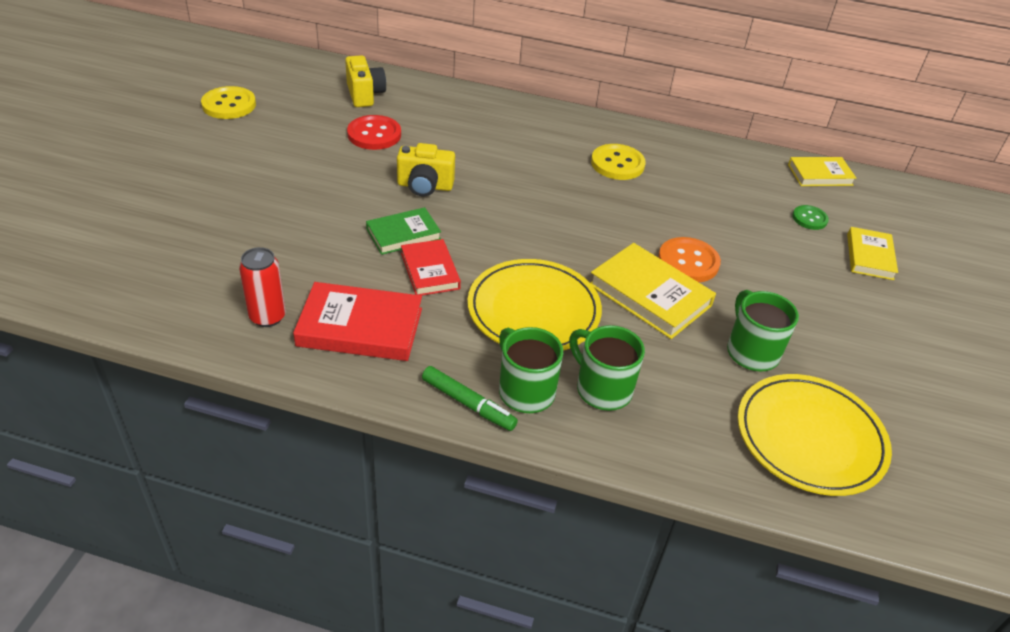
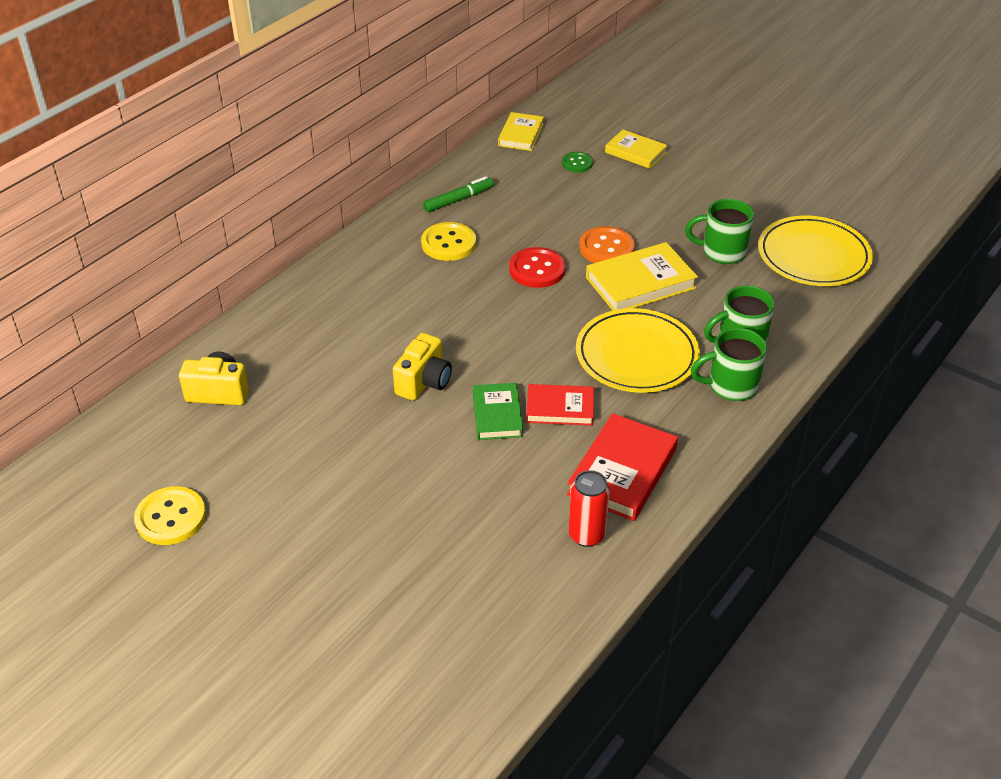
camera: 65 degrees left, 0 degrees up
red button [347,115,401,150] -> red button moved to [509,247,566,288]
green marker [422,366,518,431] -> green marker moved to [423,176,494,212]

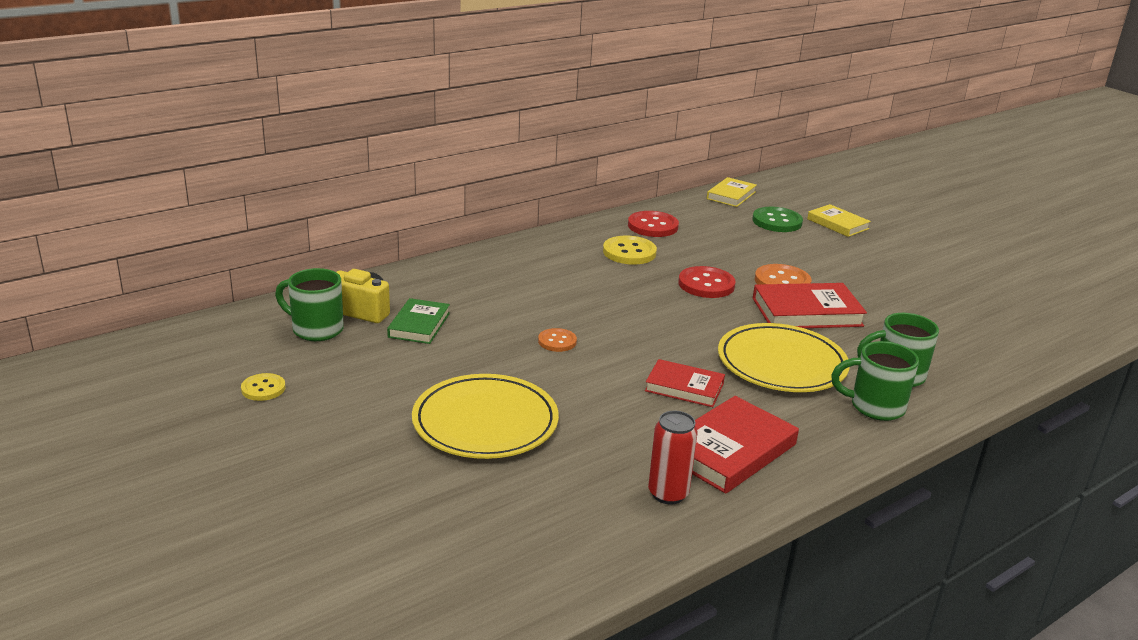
camera: 15 degrees right, 15 degrees down
yellow button [134,486,206,545] -> yellow button [241,373,285,401], size x0.61
yellow camera [393,333,452,401] -> orange button [538,328,577,352]
green marker [423,176,494,212] -> red button [628,211,679,237]
green book [473,383,523,440] -> green book moved to [387,298,450,344]
green button [562,152,593,172] -> green button [752,207,803,232], size x1.64
yellow book [586,242,698,311] -> red book [753,283,867,328]
green mug [685,199,754,264] -> green mug moved to [275,268,344,341]
yellow plate [758,216,873,286] -> yellow plate moved to [412,374,559,459]

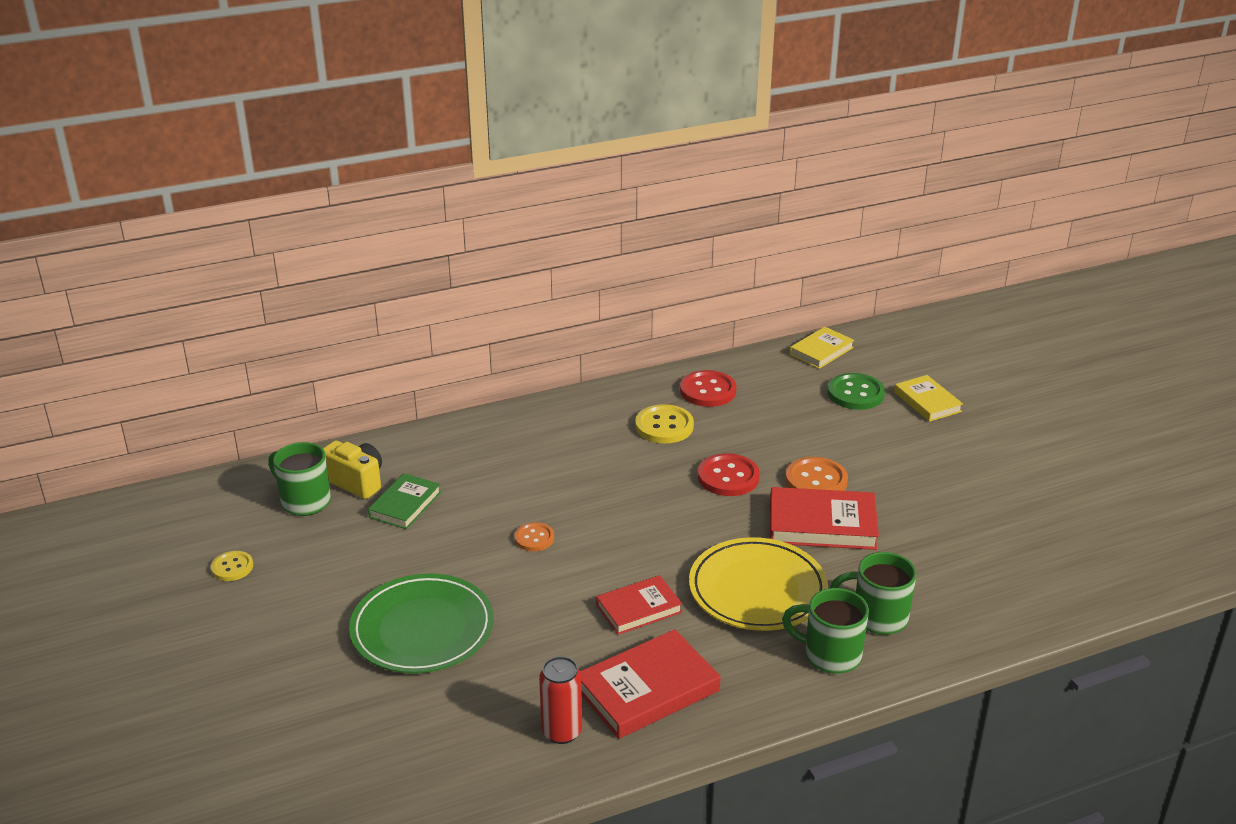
camera: 15 degrees right, 5 degrees up
yellow plate [412,374,559,459] -> green plate [349,573,494,673]
red book [645,359,725,407] -> red book turned 60 degrees counterclockwise [596,575,682,635]

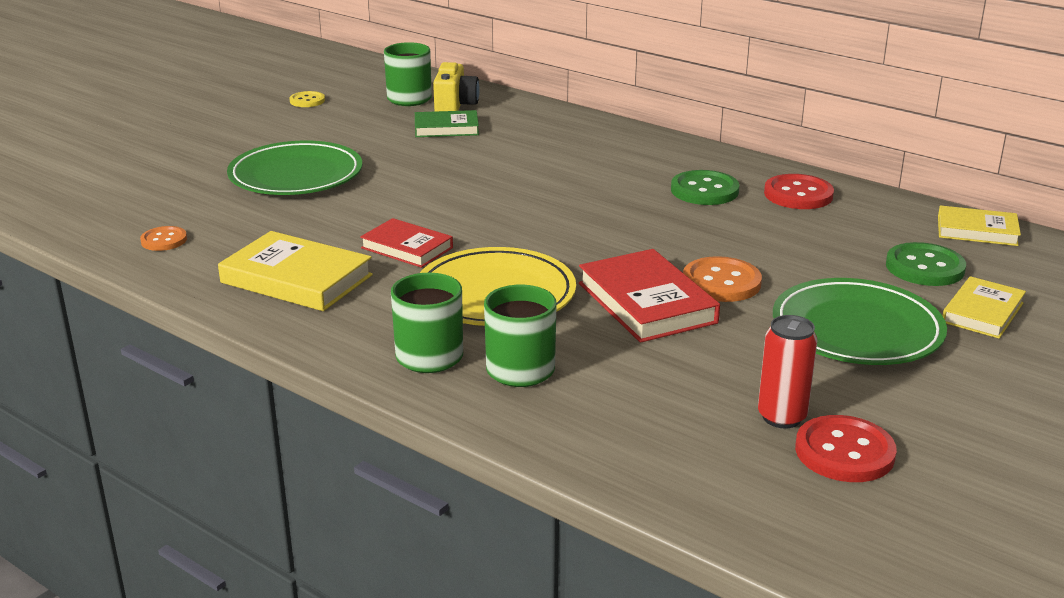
camera: 60 degrees right, 5 degrees down
orange button [514,522,554,551] -> orange button moved to [140,226,187,251]
red can [539,656,582,744] -> red can moved to [758,315,817,428]
red book [580,629,721,739] -> yellow book [218,231,373,311]
yellow button [635,404,694,443] -> green button [671,170,739,205]
red button [698,453,760,496] -> red button moved to [795,415,897,482]
none -> green plate [773,278,947,365]

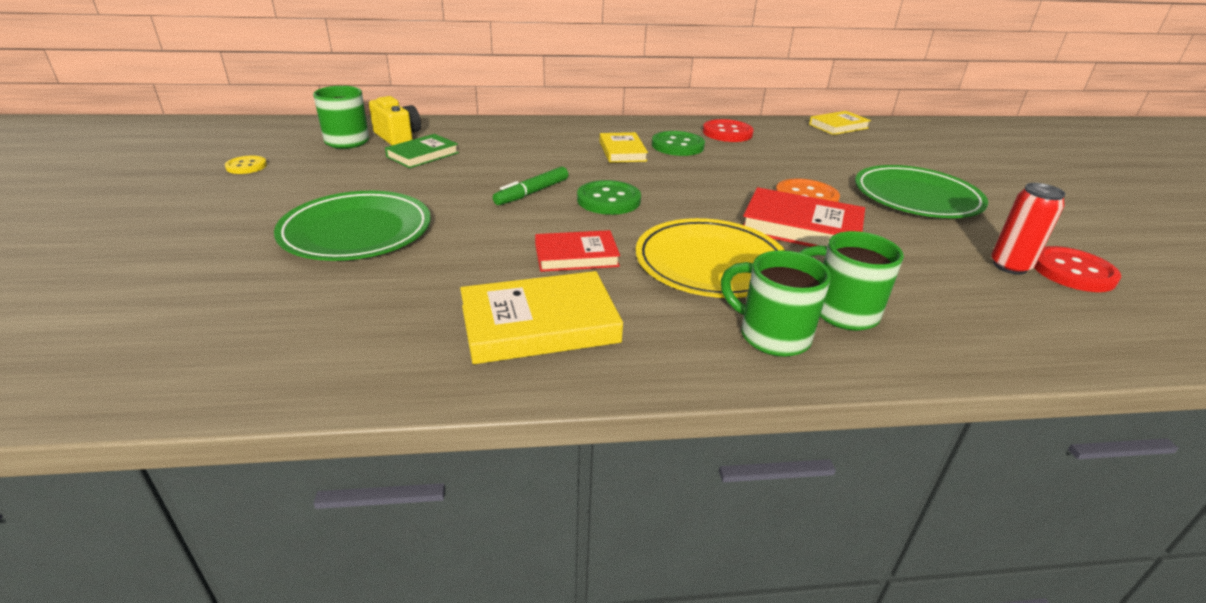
camera: 45 degrees left, 5 degrees up
orange button [140,226,187,251] -> none
green button [886,242,966,286] -> green button moved to [577,180,641,215]
yellow book [943,276,1026,339] -> yellow book moved to [600,132,648,163]
none -> green marker [493,167,568,205]

